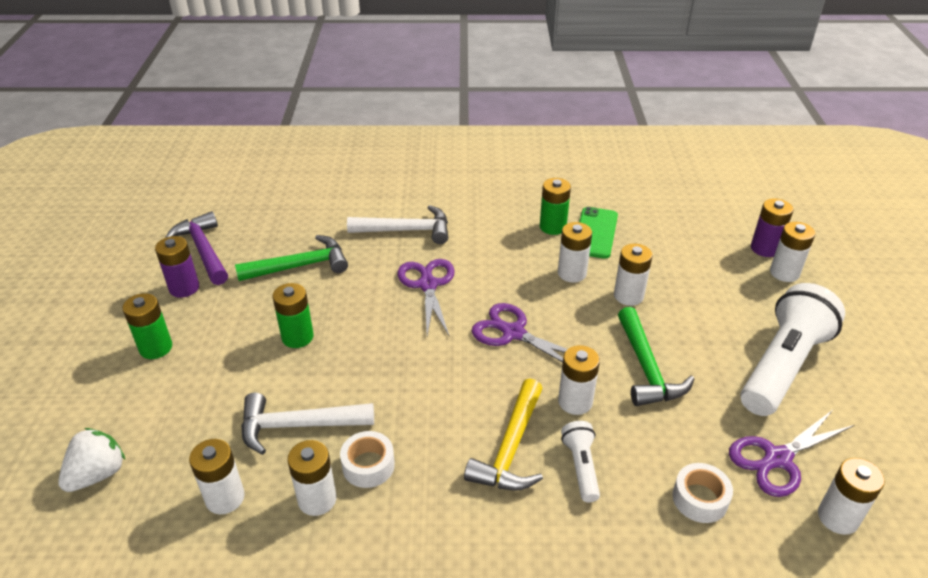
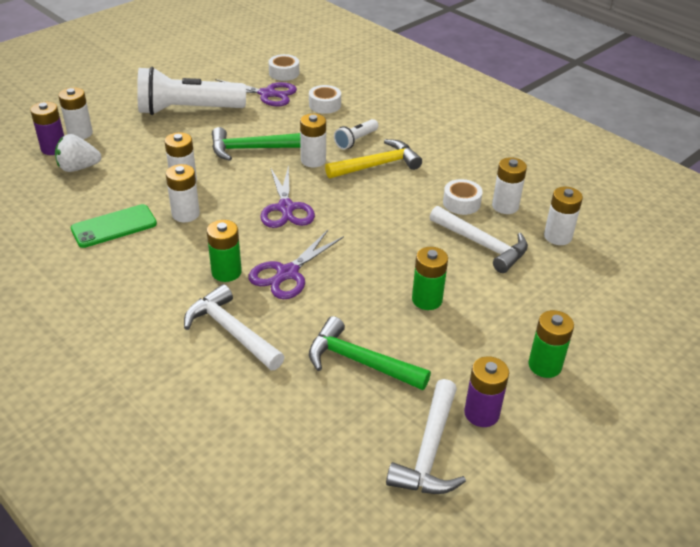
camera: 135 degrees left, 0 degrees up
white strawberry [58,428,125,492] -> white strawberry moved to [55,134,102,172]
purple hammer [165,211,228,285] -> white hammer [386,379,466,494]
green battery [540,178,571,235] -> green battery moved to [207,220,242,282]
green hammer [618,307,695,406] -> green hammer turned 135 degrees counterclockwise [212,127,301,161]
white battery [818,458,885,535] -> white tape [268,54,299,81]

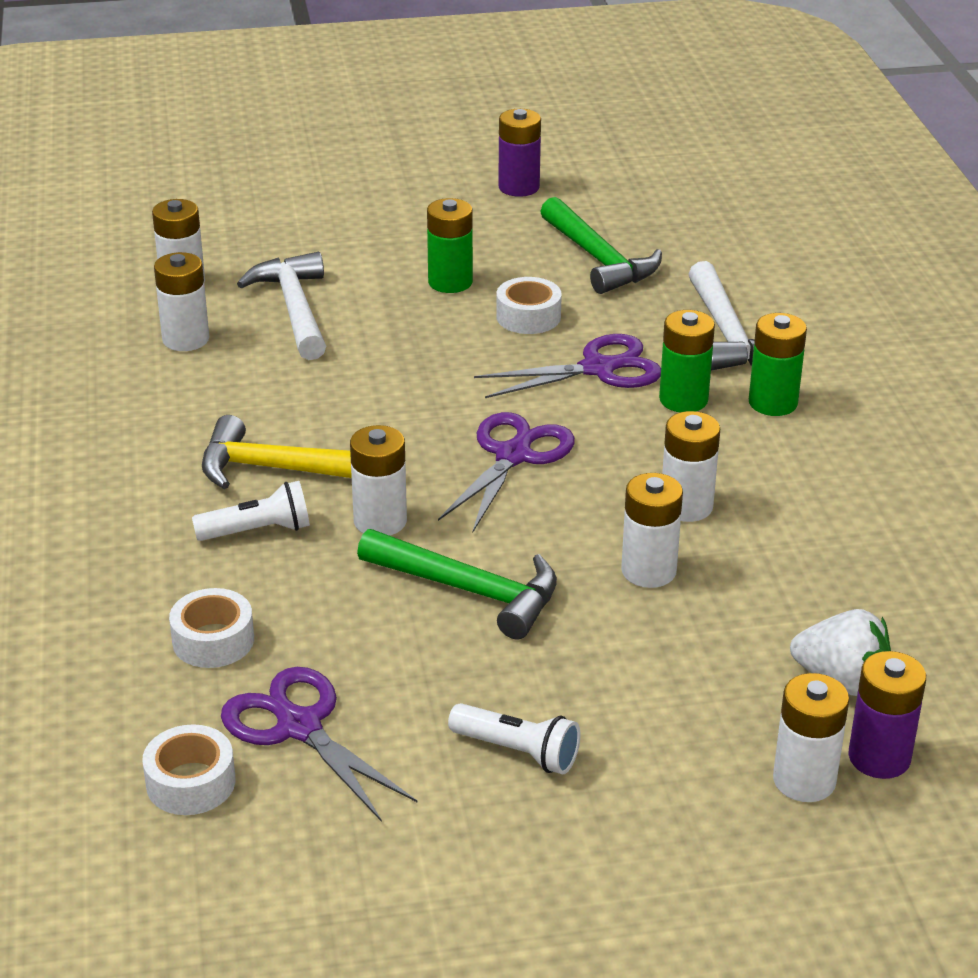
camera: 145 degrees left, 5 degrees down
green phone [71,204,157,248] -> none
white flashlight [137,67,246,115] -> white flashlight [448,703,580,774], size x0.47
white hammer [386,379,466,494] -> none
white tape [443,179,483,215] -> white tape moved to [496,277,562,334]
green battery [528,310,574,378] -> green battery moved to [749,313,807,416]

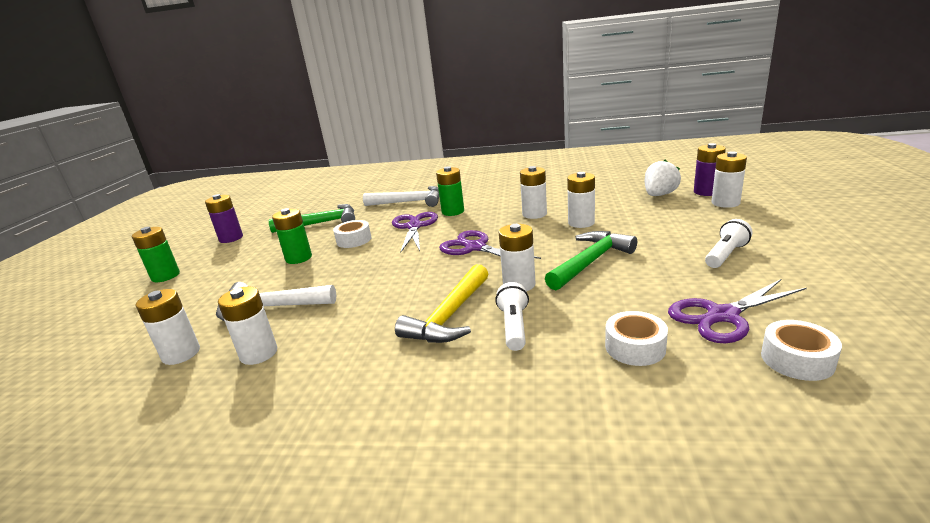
camera: 70 degrees left, 10 degrees down
green battery [749,313,807,416] -> green battery moved to [132,227,180,282]

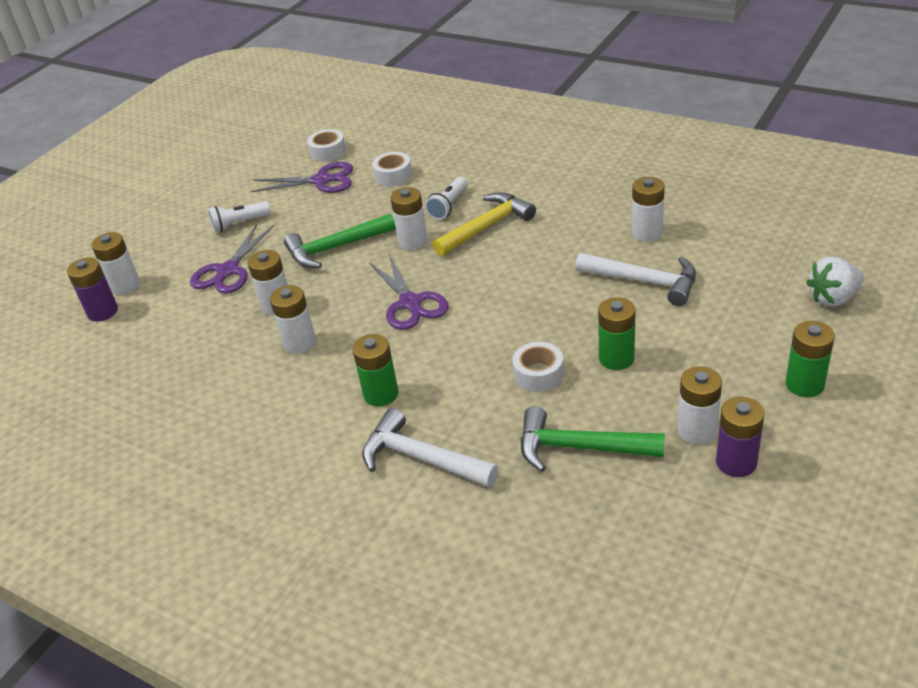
camera: 155 degrees left, 15 degrees up
white battery [135,289,200,365] -> white battery moved to [678,366,722,445]
purple scissors [392,212,438,252] -> purple scissors moved to [190,224,274,294]
white strawberry [645,160,681,196] -> white strawberry moved to [806,257,864,307]

